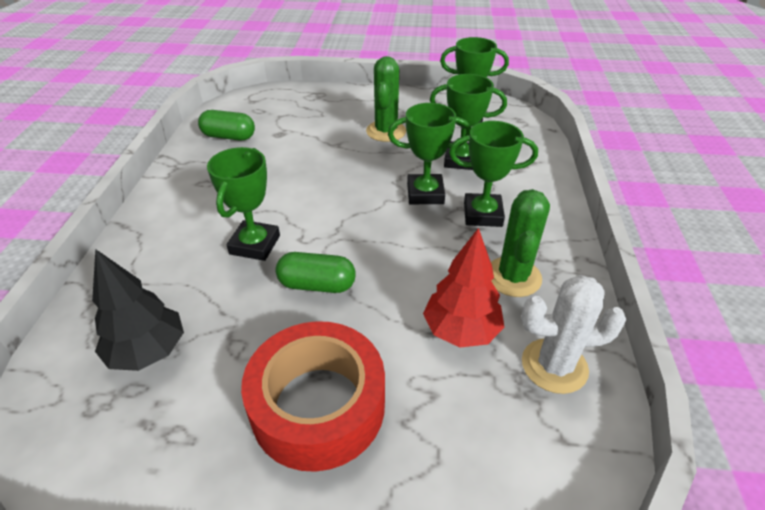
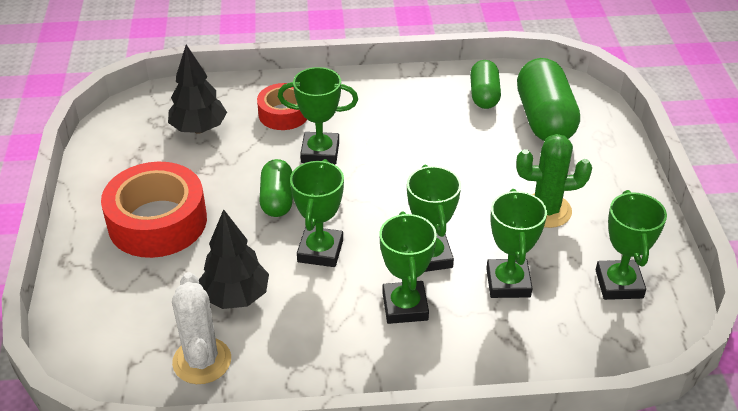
camera: 80 degrees right, 0 degrees up
red tree [423,228,504,348] -> black tree [199,209,269,309]
green cactus [491,189,550,297] -> none
none -> red tape [257,83,307,130]
none -> green trophy [290,159,344,267]
none -> green capsule [517,58,580,141]

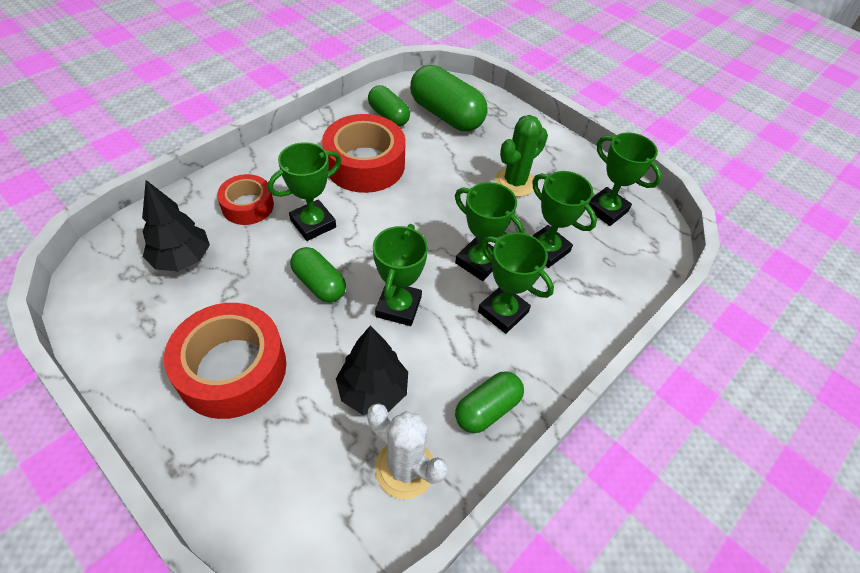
camera: 45 degrees left, 10 degrees up
green trophy [290,159,344,267] -> green trophy turned 45 degrees clockwise [373,224,428,326]
none -> red tape [322,114,406,193]
none -> green capsule [455,371,524,433]

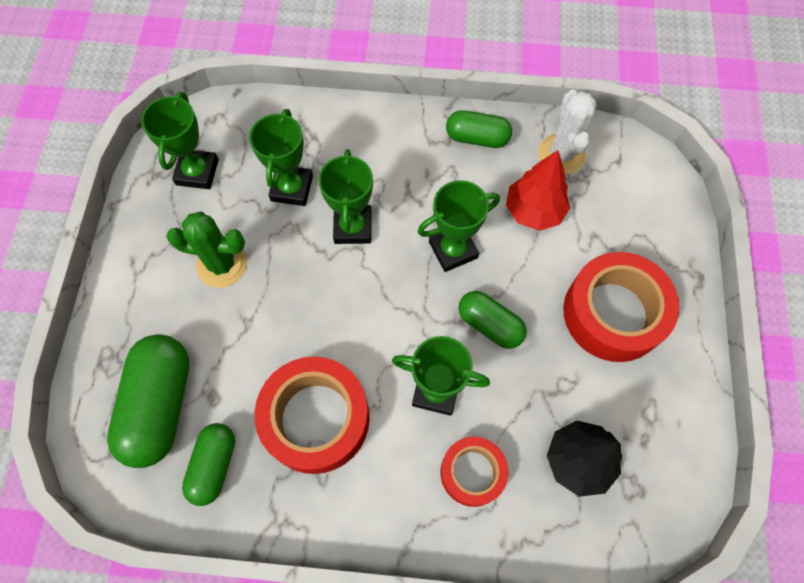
camera: 125 degrees left, 15 degrees up
green capsule [290,247,346,302] -> green capsule turned 60 degrees counterclockwise [458,291,527,349]
black tree [336,326,408,415] -> red tree [506,150,570,231]
green trophy [478,232,554,334] -> none

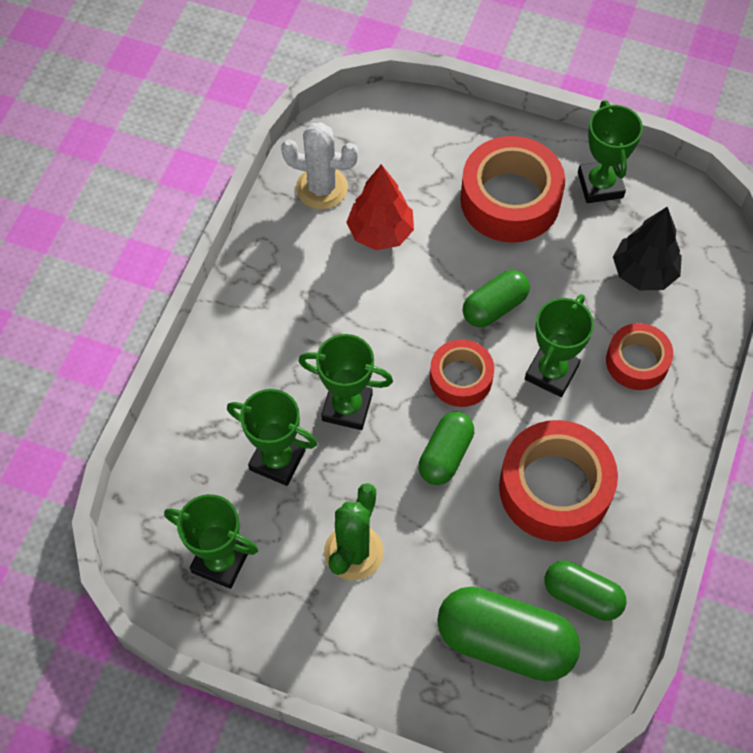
camera: 75 degrees left, 5 degrees down
green trophy [418,180,500,272] -> green trophy moved to [578,100,643,203]
green capsule [446,110,512,148] -> green capsule moved to [418,412,474,485]
none -> red tape [430,339,494,407]

